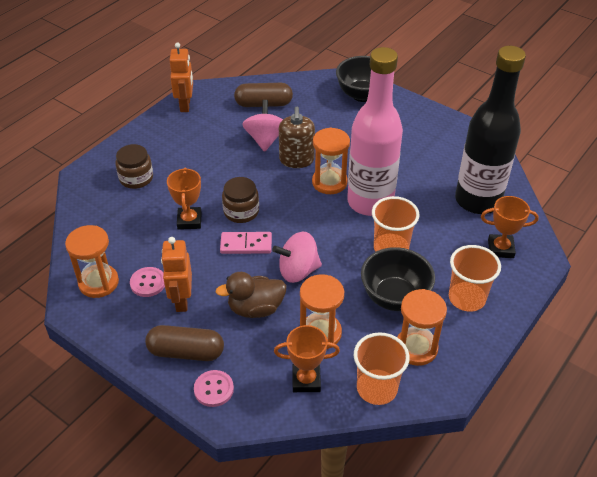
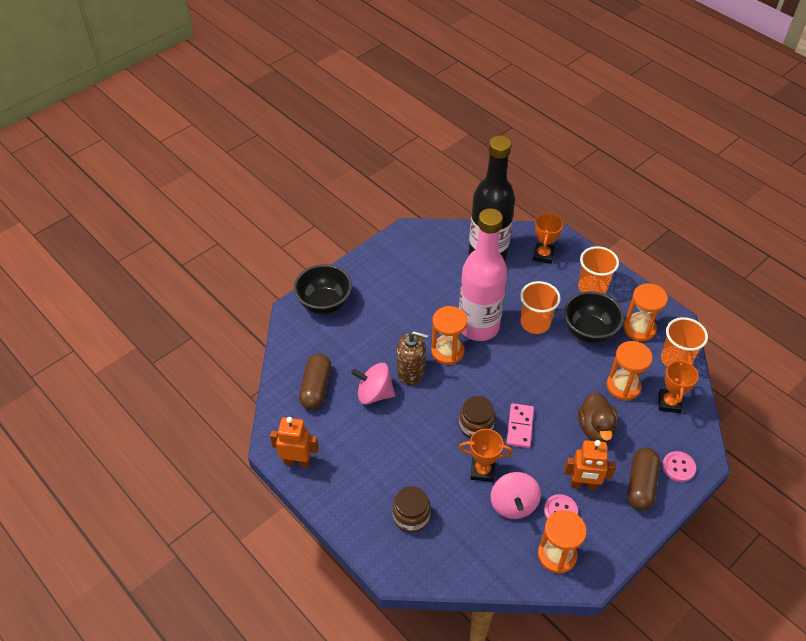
camera: 80 degrees left, 5 degrees up
pink spinning top [273,232,322,283] -> pink spinning top moved to [491,472,541,519]

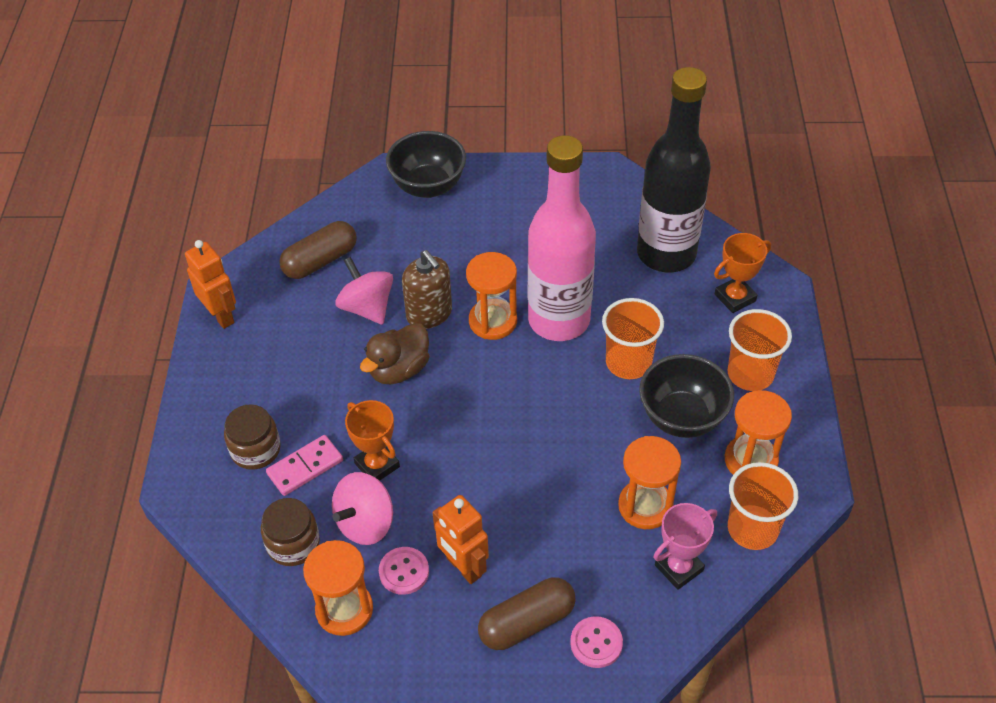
camera: 45 degrees right, 0 degrees up
brown jar [459,396,495,439] -> brown jar moved to [261,498,320,566]
pink domino [506,403,534,448] -> pink domino moved to [266,435,343,496]
brown duck [578,392,618,442] -> brown duck moved to [360,323,430,384]
orange trophy [658,358,699,413] -> pink trophy [653,503,717,590]

